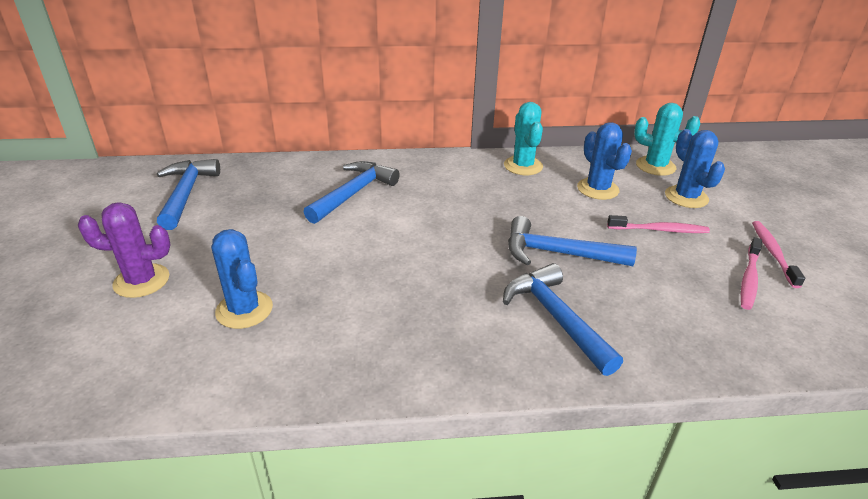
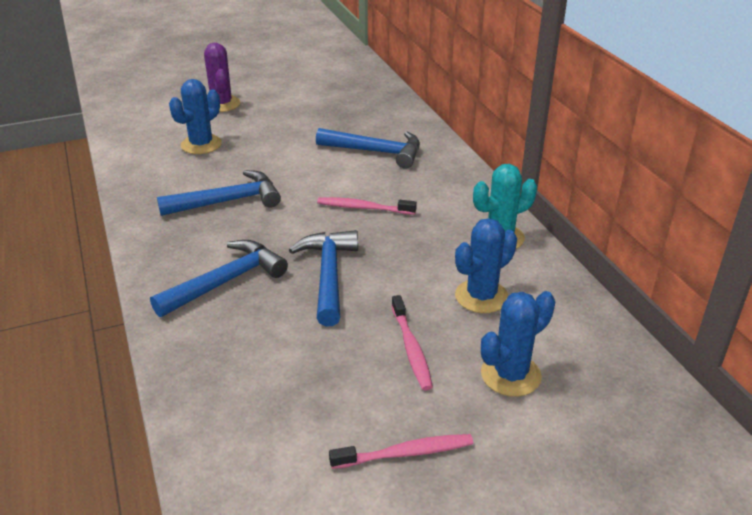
camera: 75 degrees right, 0 degrees up
blue hammer [157,159,220,230] -> blue hammer moved to [157,170,281,216]
turquoise cactus [634,103,700,176] -> none
pink toothbrush [741,237,762,310] -> pink toothbrush moved to [317,197,417,215]

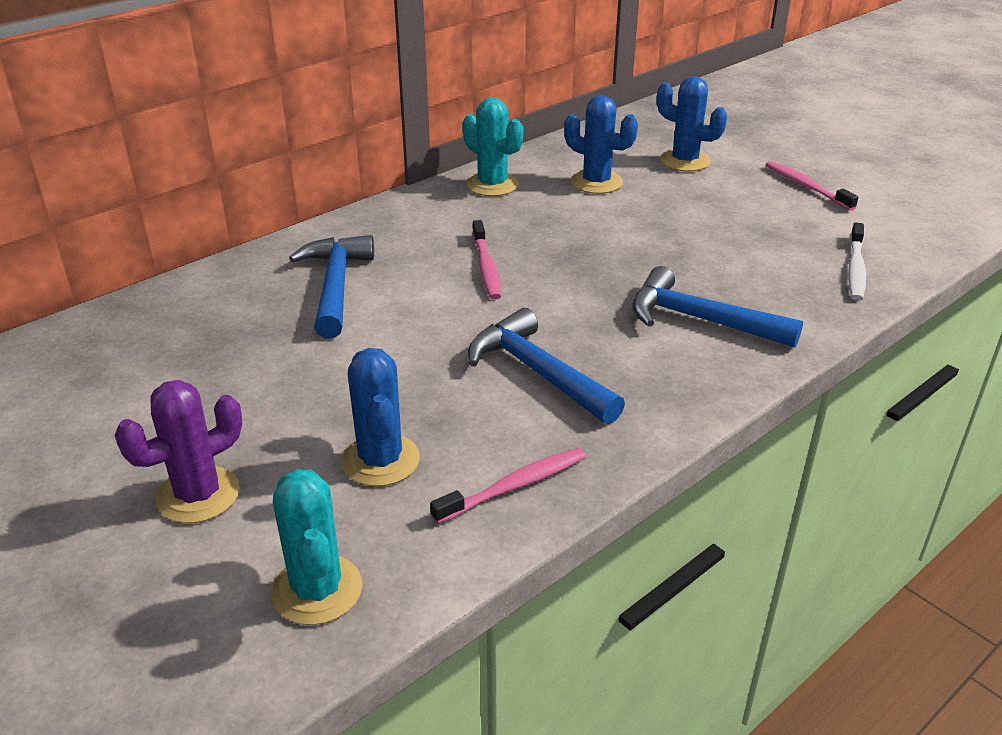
camera: 110 degrees left, 0 degrees up
blue cactus [169,79,222,154] -> blue cactus turned 60 degrees clockwise [341,348,420,487]
blue hammer [289,230,358,326] -> none
pink toothbrush [391,295,433,391] -> pink toothbrush moved to [430,448,586,524]
none -> turquoise cactus [271,469,362,625]
none -> white toothbrush [848,222,866,301]

